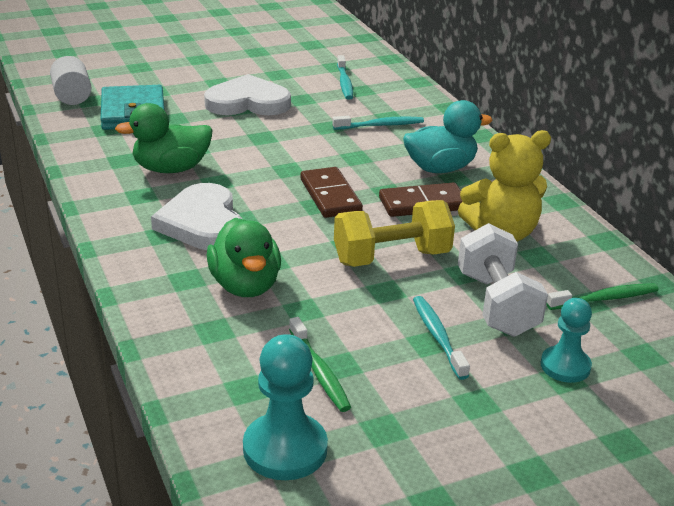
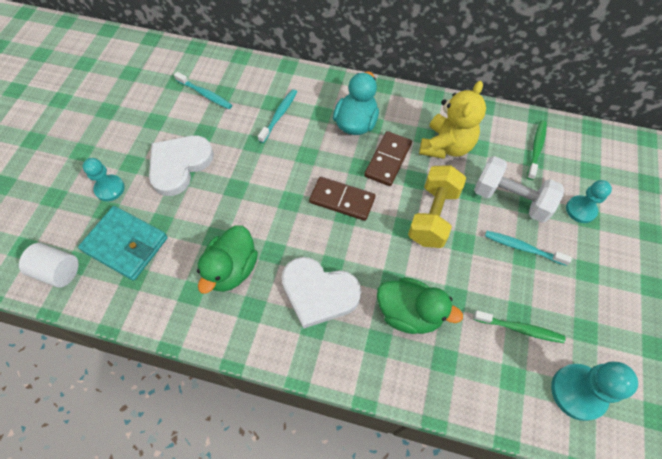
camera: 50 degrees left, 30 degrees up
none -> turquoise pawn [83,158,125,201]

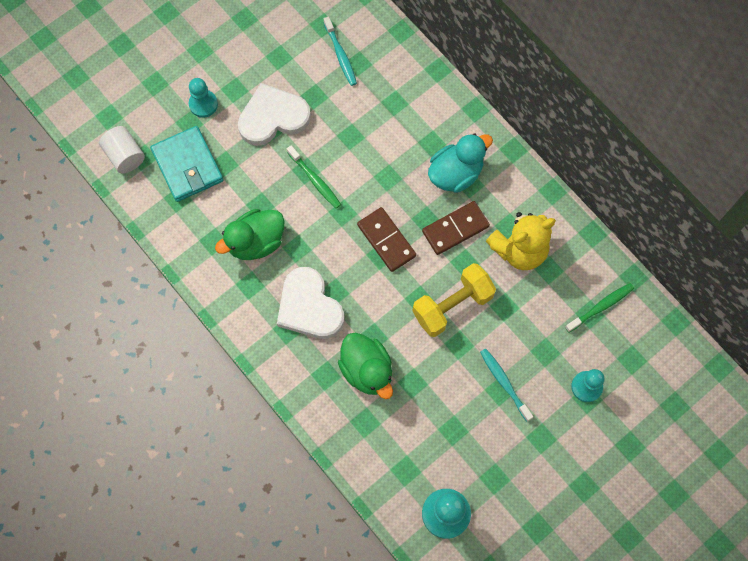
camera: 35 degrees right, 10 degrees up
turquoise toothbrush [258,89,297,143] -> none
green toothbrush [473,311,565,343] -> green toothbrush moved to [287,146,341,209]
white dumbbell [474,156,564,223] -> none

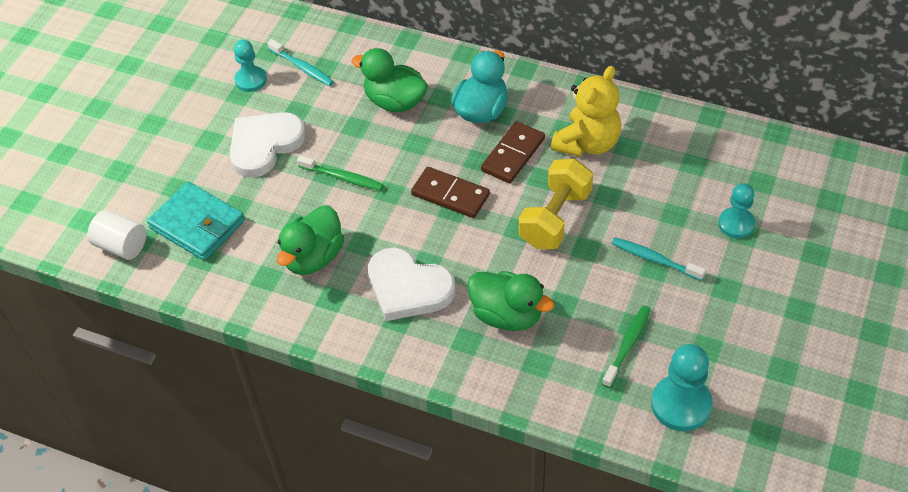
camera: 25 degrees left, 20 degrees down
turquoise pawn [189,78,218,118] -> turquoise pawn moved to [234,40,267,92]
green toothbrush [565,283,634,333] -> green toothbrush moved to [602,305,651,388]
none -> green duck [351,48,428,112]

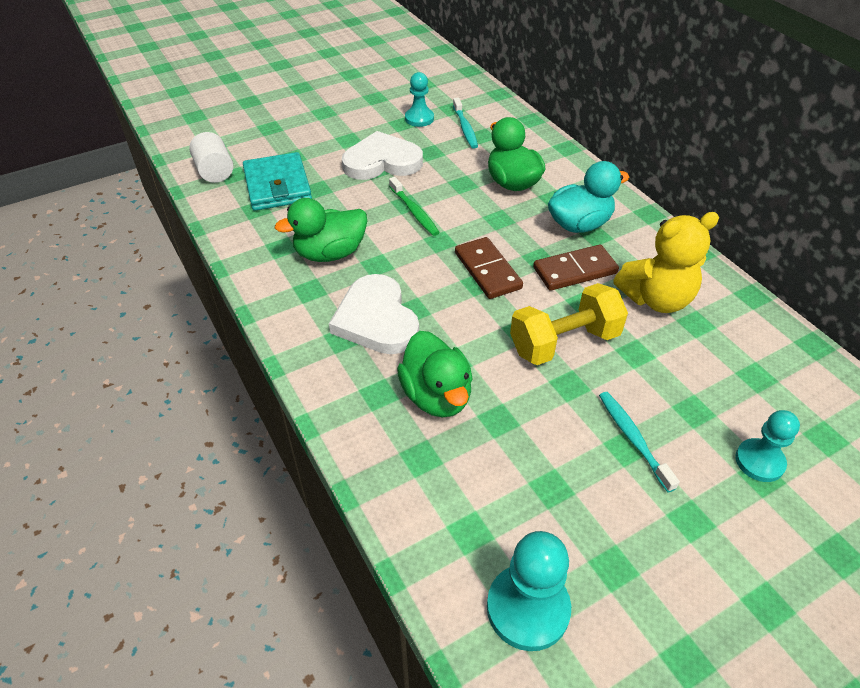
camera: 35 degrees right, 5 degrees down
green toothbrush [602,305,651,388] -> none

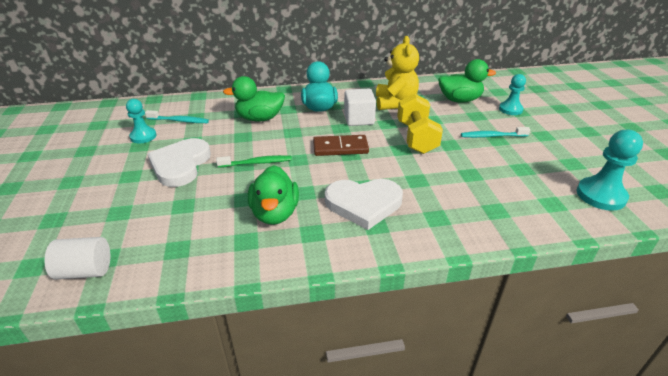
camera: 70 degrees left, 10 degrees down
turquoise wallet [243,152,312,211] -> none
green duck [397,331,473,417] -> green duck moved to [438,59,496,103]
brown domino [533,245,619,291] -> white cube [344,89,376,126]

